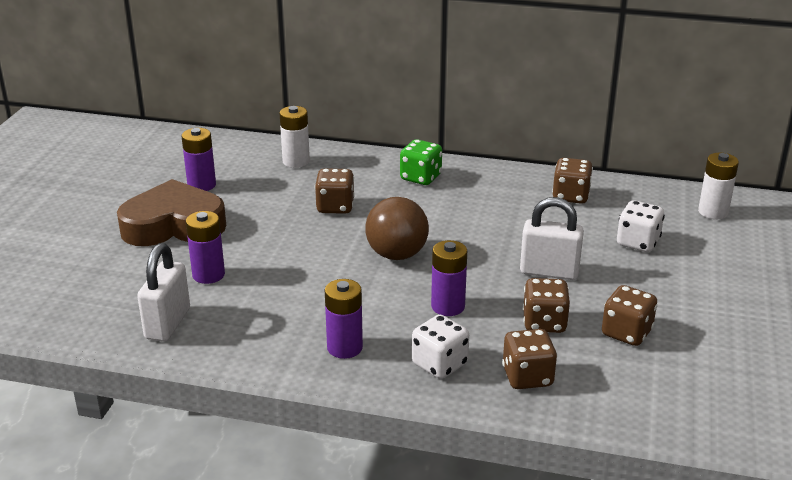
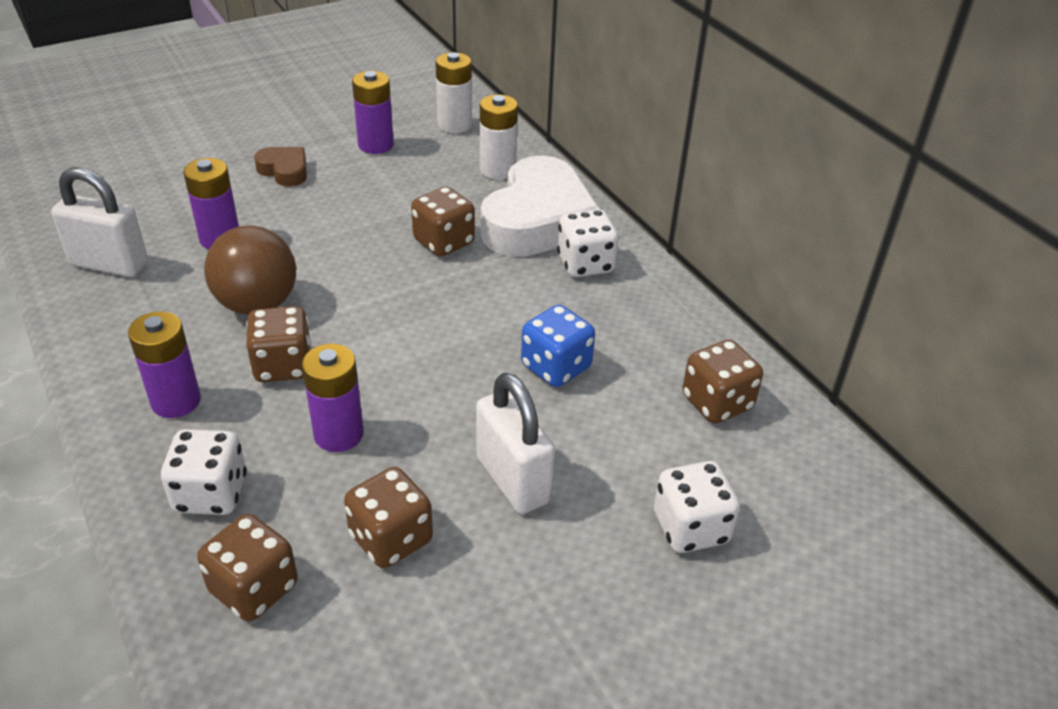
camera: 45 degrees right, 10 degrees up
brown heart [117,179,226,246] -> brown heart [254,147,307,187], size x0.46
white padlock [137,243,190,342] -> white padlock turned 45 degrees clockwise [51,167,148,277]
brown ball [365,197,429,260] -> brown ball moved to [204,225,296,315]
green dice [400,139,442,185] -> white dice [557,209,619,277]
brown dice [602,285,657,346] -> brown dice moved to [246,306,312,382]
white battery [698,153,739,219] -> white battery moved to [436,52,472,133]
none -> white heart [481,156,601,257]
none -> blue dice [521,305,595,387]

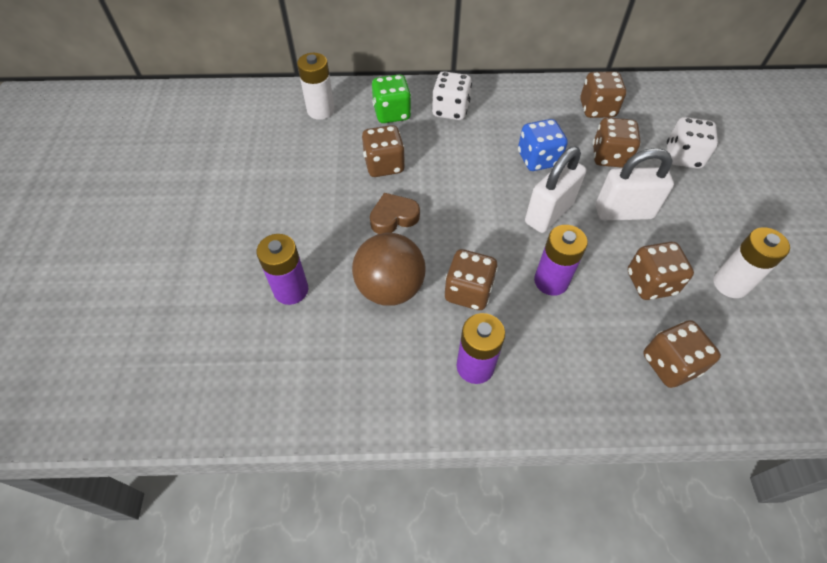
camera: 60 degrees left, 15 degrees up
white padlock [51,167,148,277] -> white padlock moved to [525,146,586,233]
white dice [161,429,247,515] -> none
brown heart [254,147,307,187] -> brown heart moved to [370,193,420,234]
purple battery [352,71,394,154] -> none
white battery [436,52,472,133] -> white battery moved to [713,227,790,298]
white heart [481,156,601,257] -> green dice [372,74,411,123]
none -> brown dice [593,117,641,168]

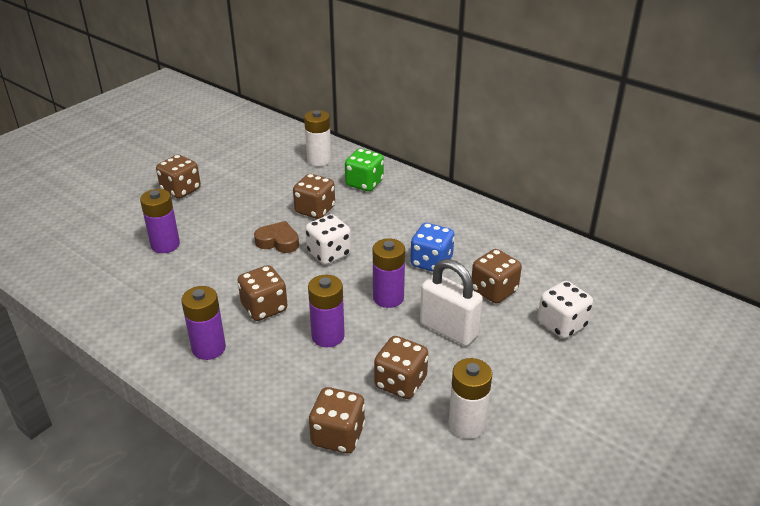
camera: 40 degrees right, 20 degrees down
brown ball [352,233,426,306] -> none
white dice [432,71,472,120] -> white dice moved to [305,214,351,265]
white padlock [525,146,586,233] -> purple battery [373,238,405,308]
brown dice [580,71,626,118] -> brown dice moved to [156,155,201,199]

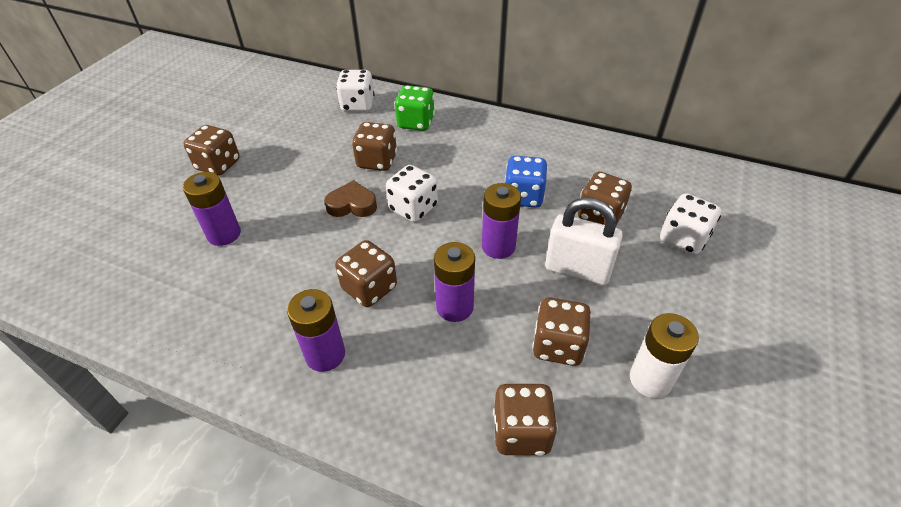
camera: 15 degrees left, 10 degrees up
white battery [304,110,332,166] -> white dice [336,70,375,112]

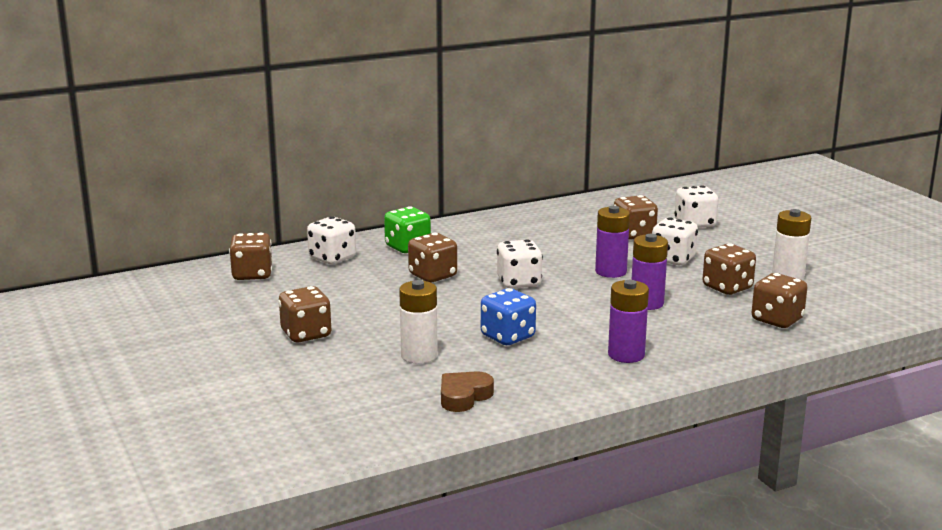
camera: 50 degrees left, 25 degrees down
purple battery [183,172,241,246] -> white battery [399,280,438,364]
brown heart [324,180,377,217] -> brown heart moved to [441,371,494,412]
brown dice [335,240,397,307] -> brown dice moved to [229,233,273,280]
blue dice [505,156,548,208] -> blue dice moved to [481,288,536,345]
white padlock [545,197,623,286] -> white dice [652,218,698,265]

